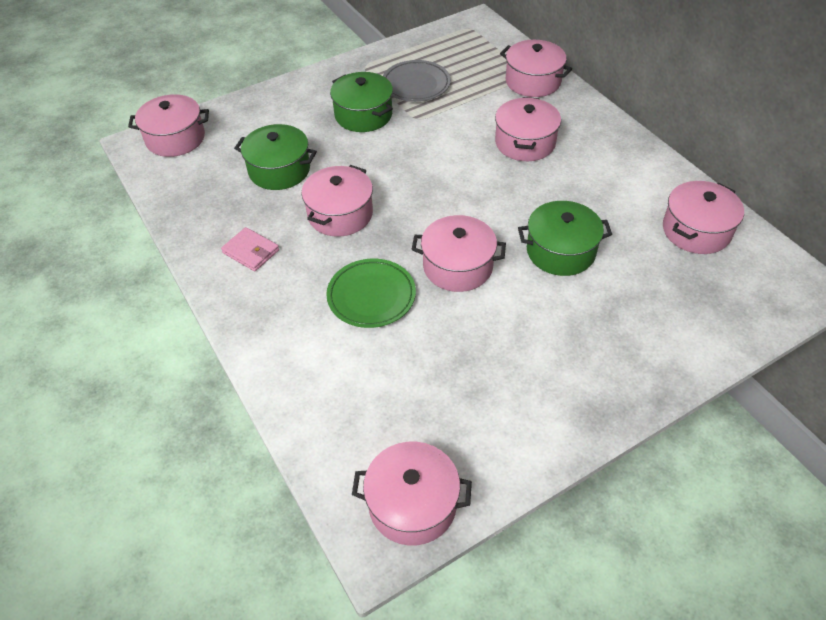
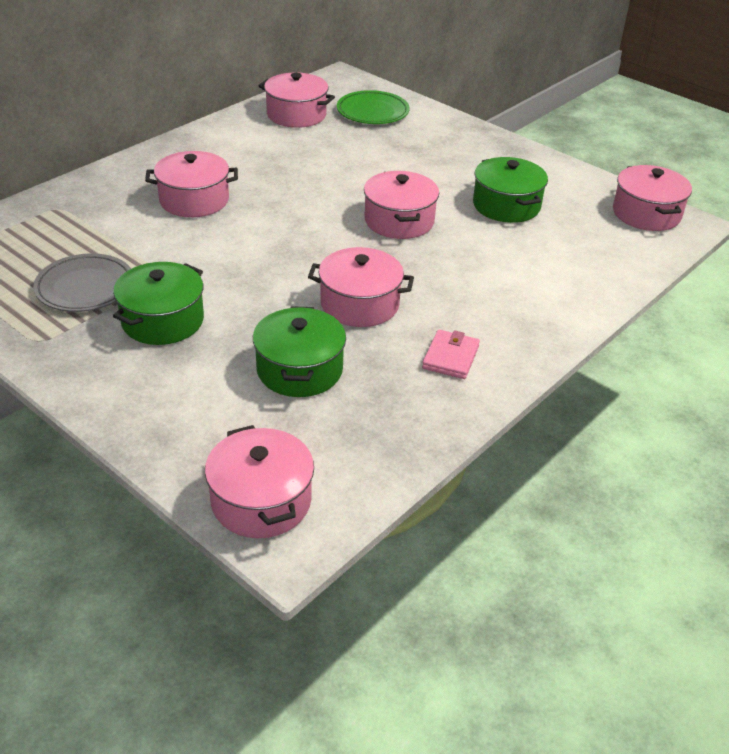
camera: 110 degrees left, 10 degrees down
green plate [326,259,416,328] -> green plate moved to [337,90,410,124]
pink pot [500,40,572,97] -> none
green pot [518,201,612,276] -> green pot moved to [473,157,548,223]

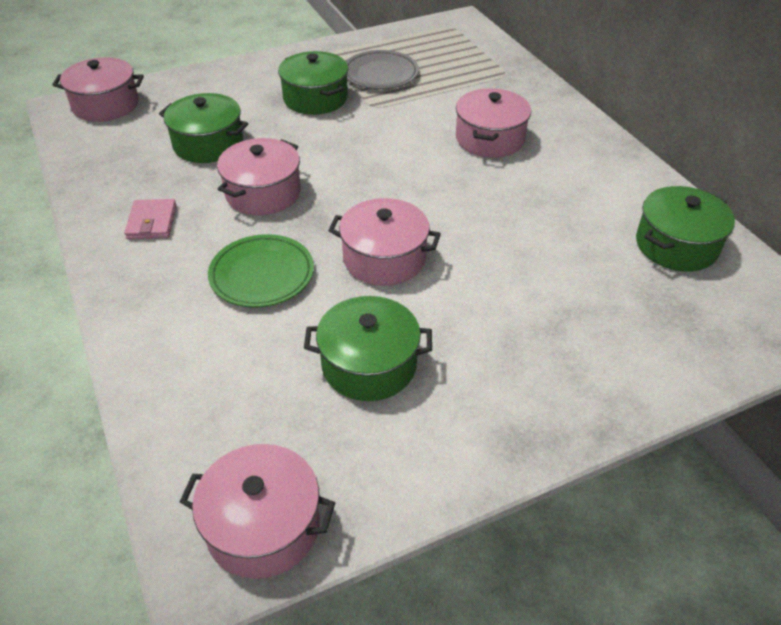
camera: 115 degrees right, 5 degrees up
pink pot [259,72,335,128] -> green pot [636,186,735,272]
green plate [337,90,410,124] -> green plate moved to [208,234,314,307]
pink wallet [422,330,480,379] -> pink wallet turned 45 degrees clockwise [124,199,177,239]

